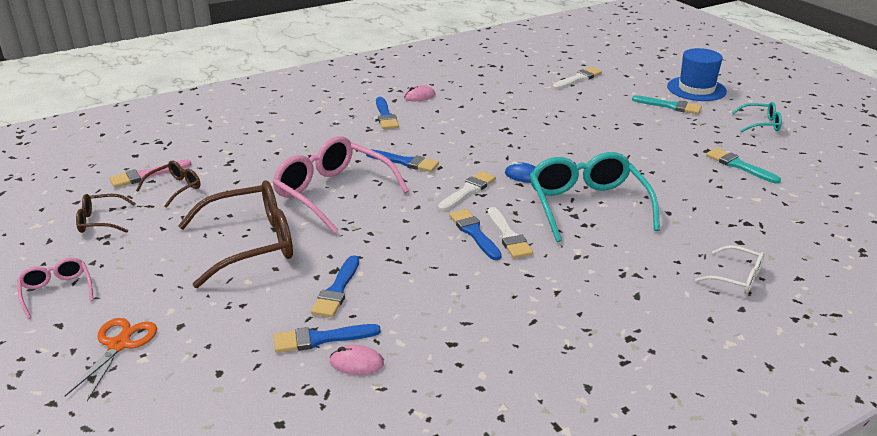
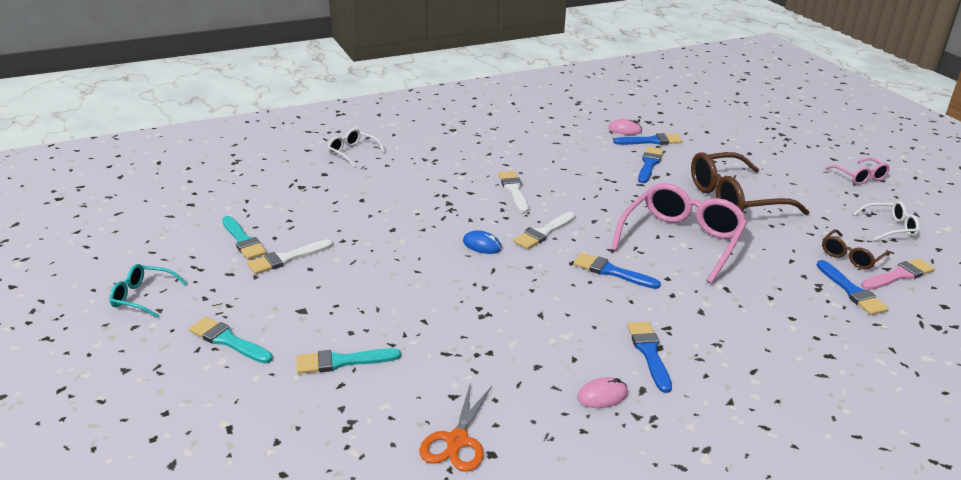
camera: 175 degrees left, 0 degrees up
orange scissors [65,318,157,401] -> orange scissors moved to [420,382,492,472]
brown glasses [76,194,136,233] -> white glasses [853,201,920,241]
pink glasses [273,136,409,234] -> pink glasses turned 105 degrees counterclockwise [611,183,748,284]
blue brush [449,209,502,260] -> blue brush moved to [816,260,889,315]
turquoise glasses [530,152,660,242] -> none
white brush [553,67,602,89] -> white brush moved to [247,239,333,274]
blue hat [667,48,727,101] -> none
none -> turquoise brush [297,348,401,374]

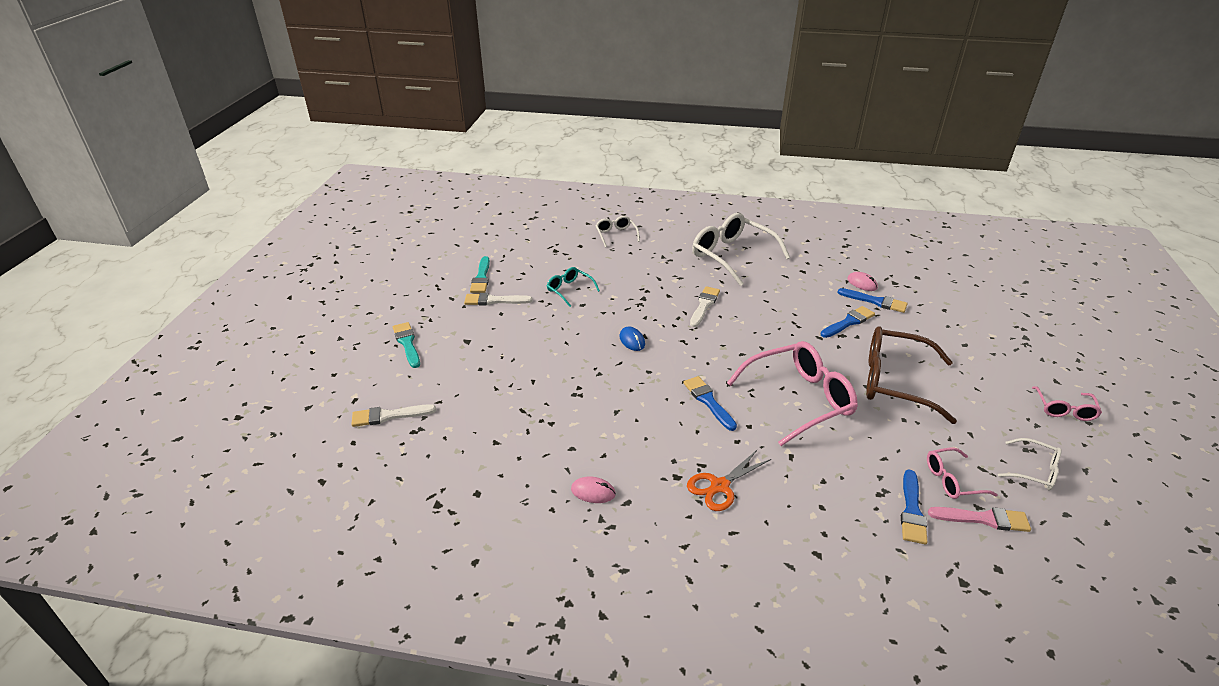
camera: 35 degrees right, 5 degrees up
turquoise glasses [109,264,187,318] -> turquoise glasses moved to [547,267,600,307]
turquoise brush [297,348,401,374] -> none
orange scissors [420,382,492,472] -> orange scissors moved to [687,450,771,511]
white brush [513,212,575,249] -> white brush moved to [351,404,436,427]
blue brush [627,321,672,393] -> none
brown glasses [822,229,890,269] -> pink glasses [927,448,998,499]
none -> white glasses [692,213,790,286]

